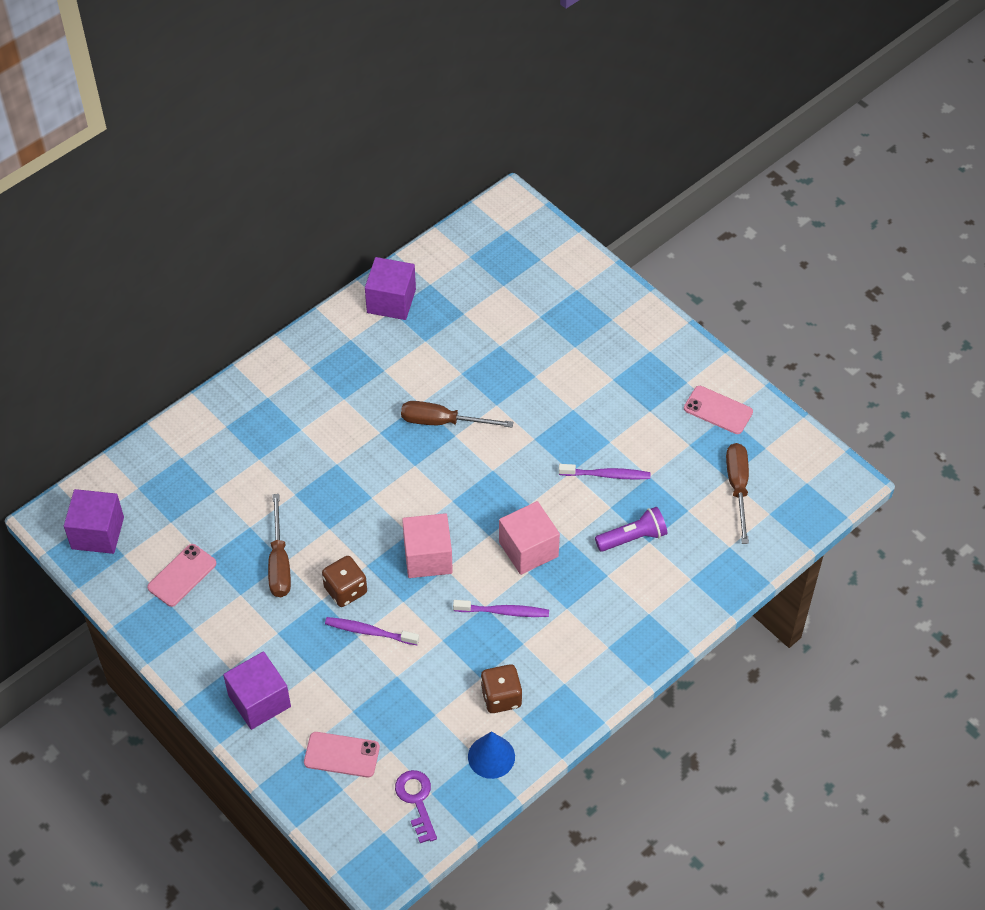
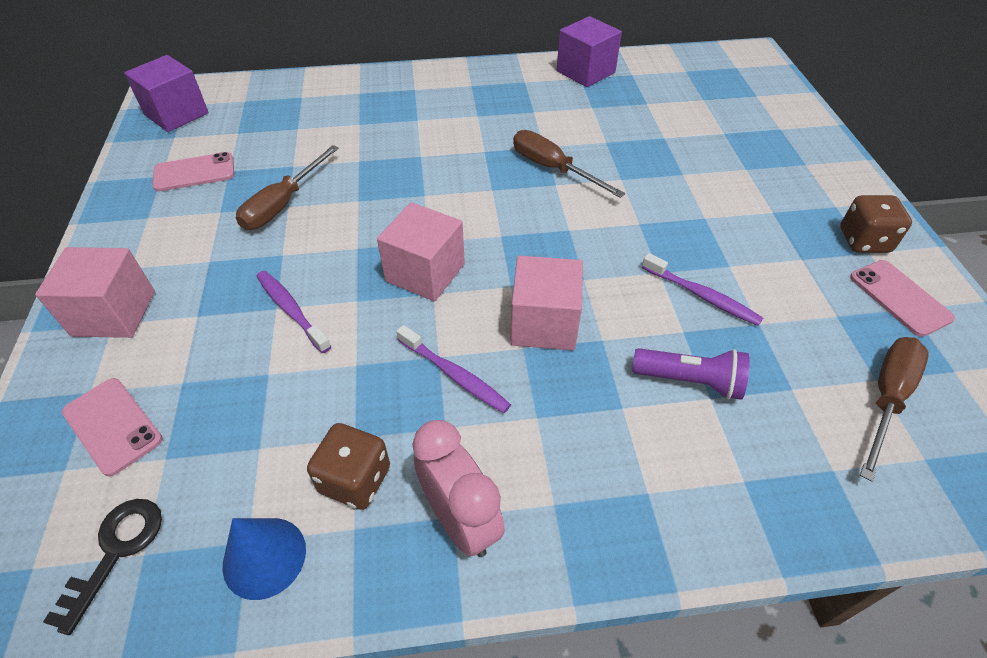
camera: 35 degrees right, 5 degrees down
purple cube [223,652,291,730] -> pink cube [35,247,155,338]
brown dice [322,556,367,607] -> brown dice moved to [840,195,912,253]
purple key [395,770,437,843] -> black key [43,499,162,635]
none -> pink clock [412,420,505,557]

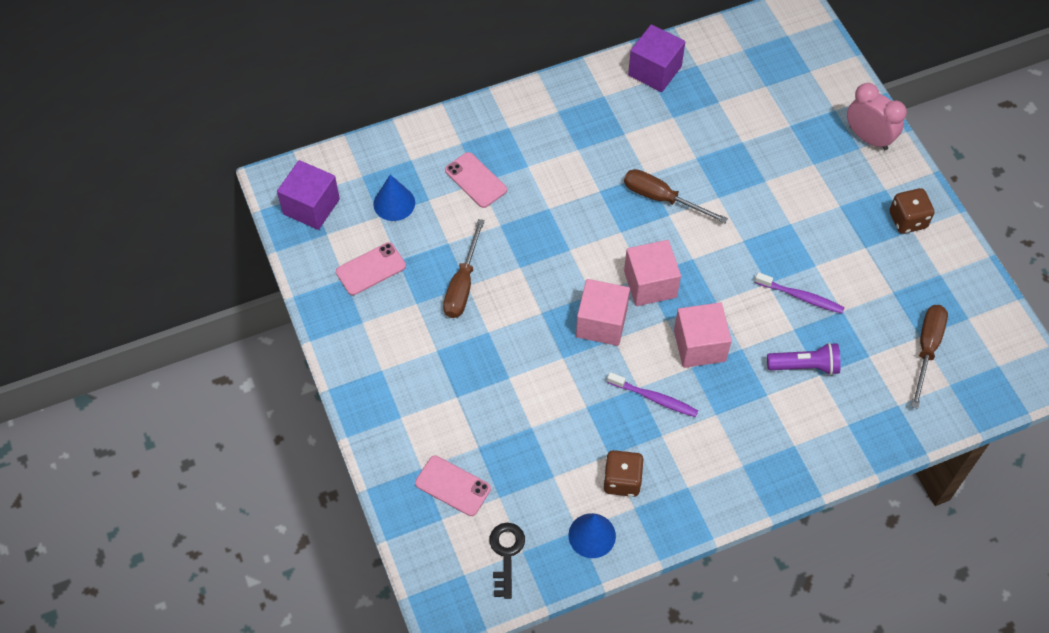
camera: 15 degrees left, 10 degrees up
pink cube [35,247,155,338] -> pink cube moved to [624,240,681,306]
purple toothbrush [256,271,331,353] -> none
pink clock [412,420,505,557] -> pink clock moved to [847,83,907,150]
pink phone [850,260,955,337] -> pink phone moved to [445,152,507,208]
none -> blue cone [373,175,415,221]

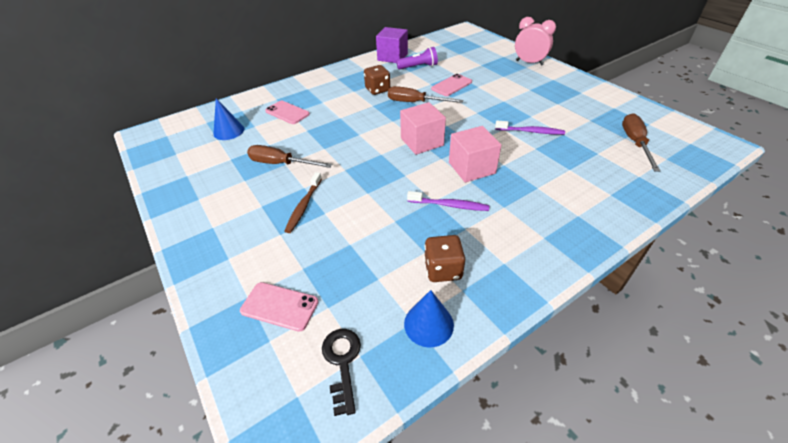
camera: 10 degrees left, 15 degrees down
purple cube [277,160,340,230] -> none
pink phone [336,242,406,295] -> pink phone moved to [431,74,472,96]
brown screwdriver [443,219,485,318] -> brown screwdriver turned 105 degrees clockwise [247,145,332,168]
pink cube [576,279,630,346] -> none
purple flashlight [767,343,841,375] -> purple flashlight moved to [396,47,438,70]
brown dice [889,188,935,234] -> brown dice moved to [364,65,390,95]
none -> brown toothbrush [284,172,322,233]

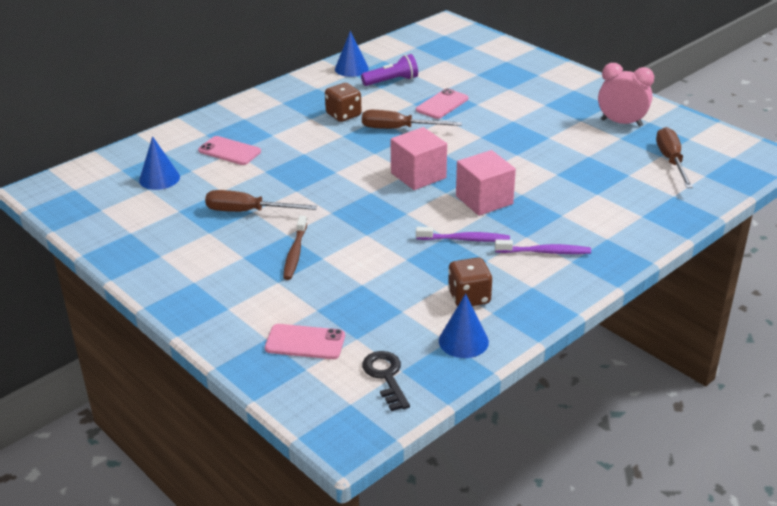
camera: 10 degrees left, 10 degrees down
purple cube [376,27,408,63] -> blue cone [335,31,369,77]
purple toothbrush [495,121,565,135] -> purple toothbrush moved to [495,240,591,254]
pink clock [515,17,556,66] -> pink clock moved to [598,63,654,127]

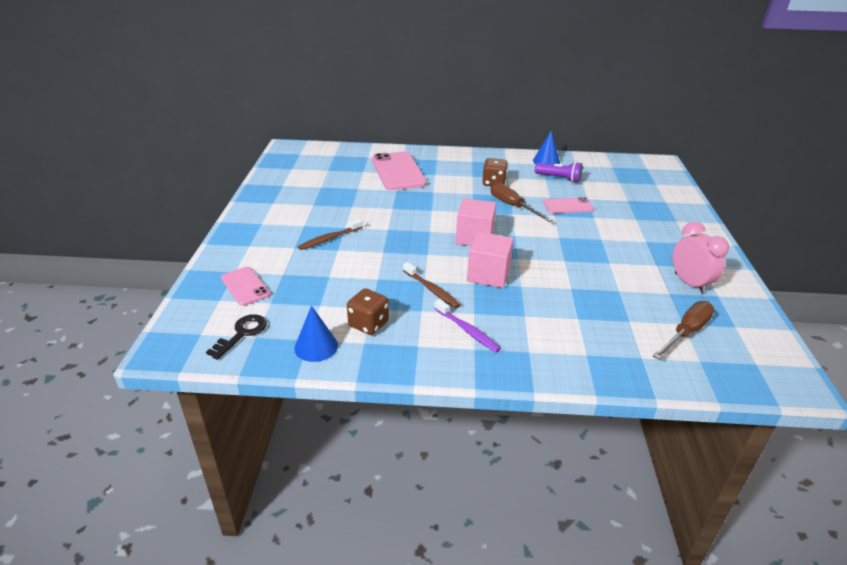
camera: 45 degrees right, 0 degrees up
blue cone [139,136,180,190] -> none
pink phone [198,136,261,165] -> pink phone [372,152,427,190], size x1.77
brown screwdriver [205,190,317,212] -> none
purple toothbrush [416,227,510,242] -> brown toothbrush [403,262,461,308]

